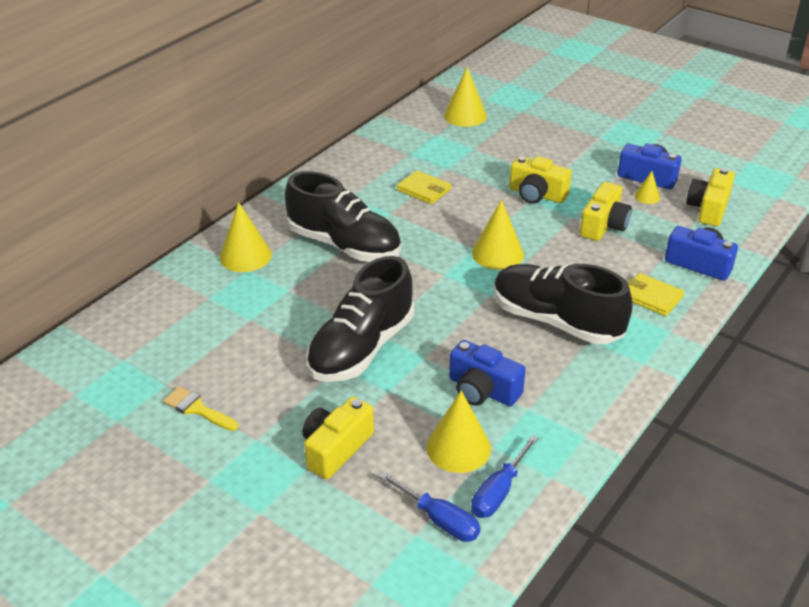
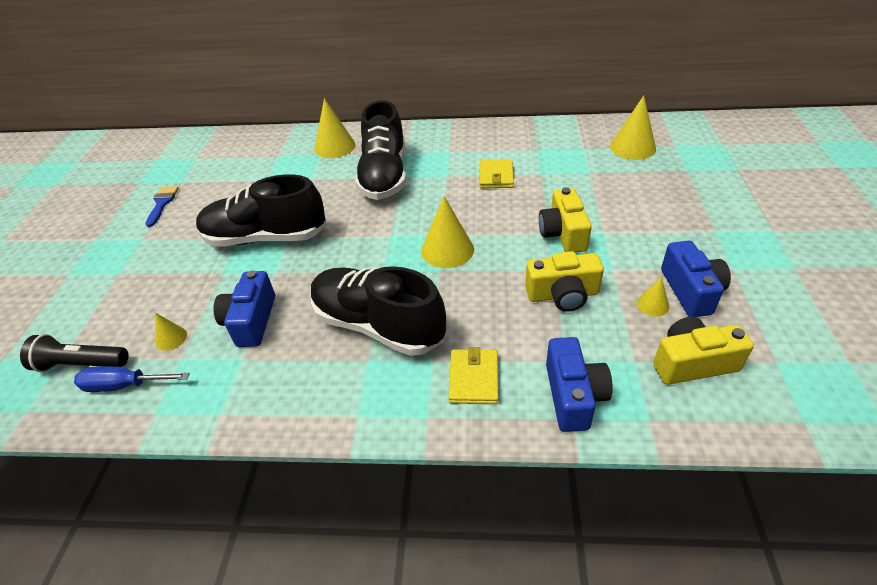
camera: 60 degrees right, 5 degrees up
yellow brush [163,386,238,431] -> blue brush [146,186,179,227]
yellow camera [302,396,374,479] -> none
blue screwdriver [379,472,480,542] -> black flashlight [20,334,128,372]
yellow cone [426,391,491,473] -> yellow cone [155,313,187,351], size x0.52
black shoe [494,264,633,344] -> black shoe turned 60 degrees counterclockwise [311,266,446,356]

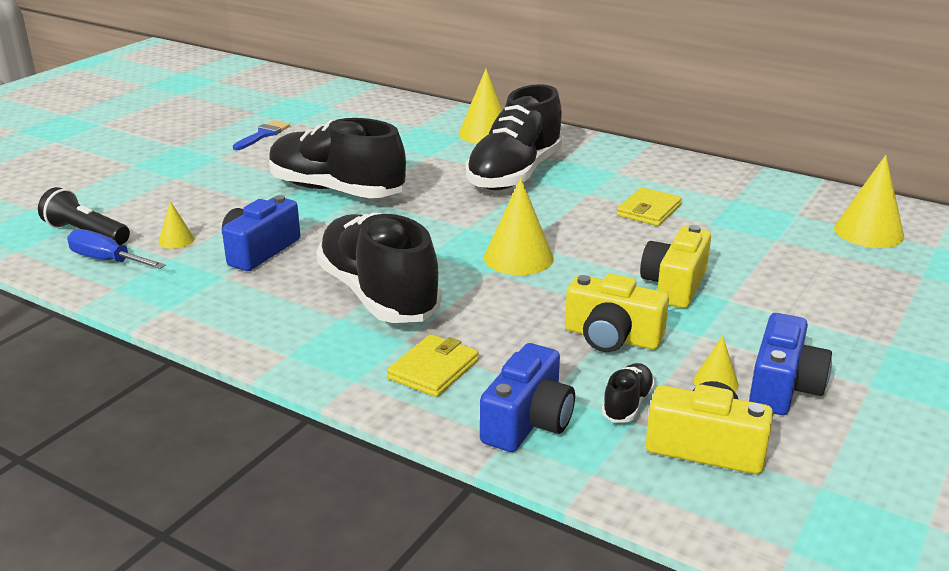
camera: 25 degrees right, 15 degrees down
none -> black shoe [601,363,655,423]

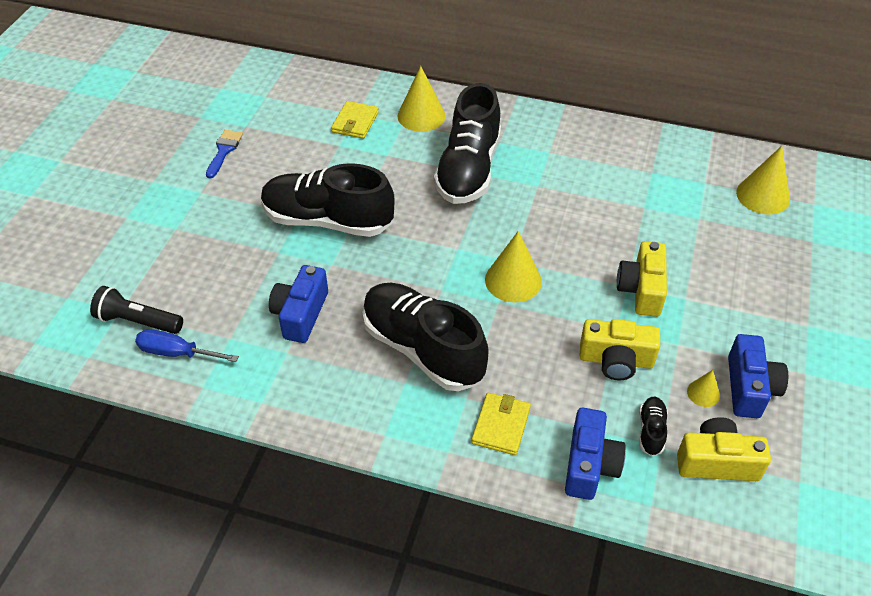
camera: 15 degrees left, 20 degrees up
yellow cone [159,201,195,249] -> none
yellow wallet [617,187,682,226] -> yellow wallet moved to [331,101,379,139]

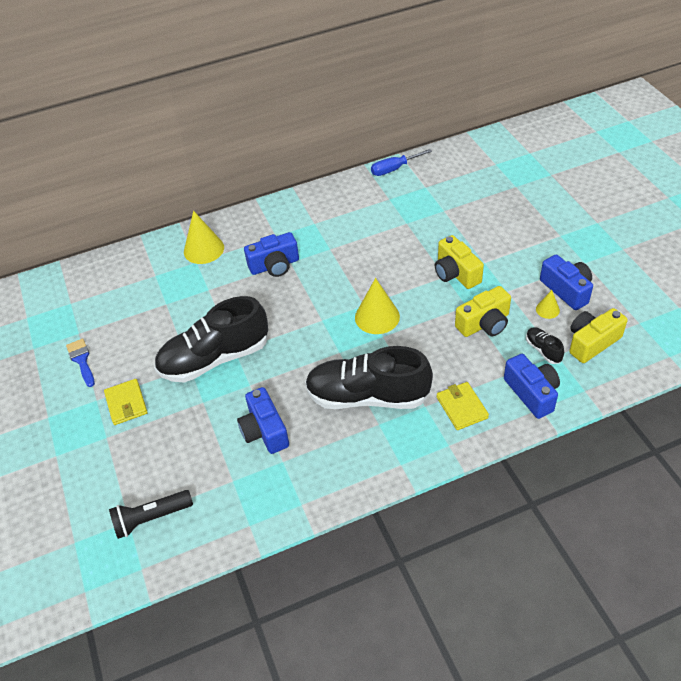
camera: 35 degrees left, 0 degrees up
blue screwdriver [135,329,239,362] -> blue screwdriver moved to [371,149,432,176]
yellow wallet [331,101,379,139] -> yellow wallet moved to [104,379,148,425]
black shoe [434,83,501,204] -> blue camera [244,232,299,277]
yellow cone [736,146,790,215] -> none

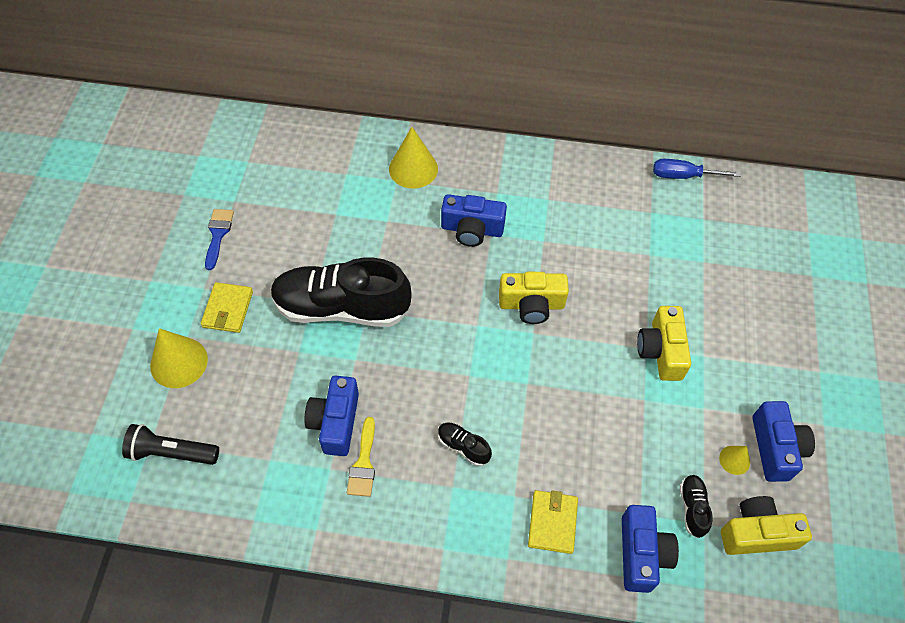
camera: 25 degrees right, 10 degrees up
black shoe [305,346,433,409] -> black shoe [438,423,492,466], size x0.41
yellow cone [355,278,400,334] -> yellow cone moved to [150,328,208,388]
yellow camera [455,286,511,337] -> yellow camera moved to [499,272,569,324]
none -> yellow brush [347,417,375,497]

